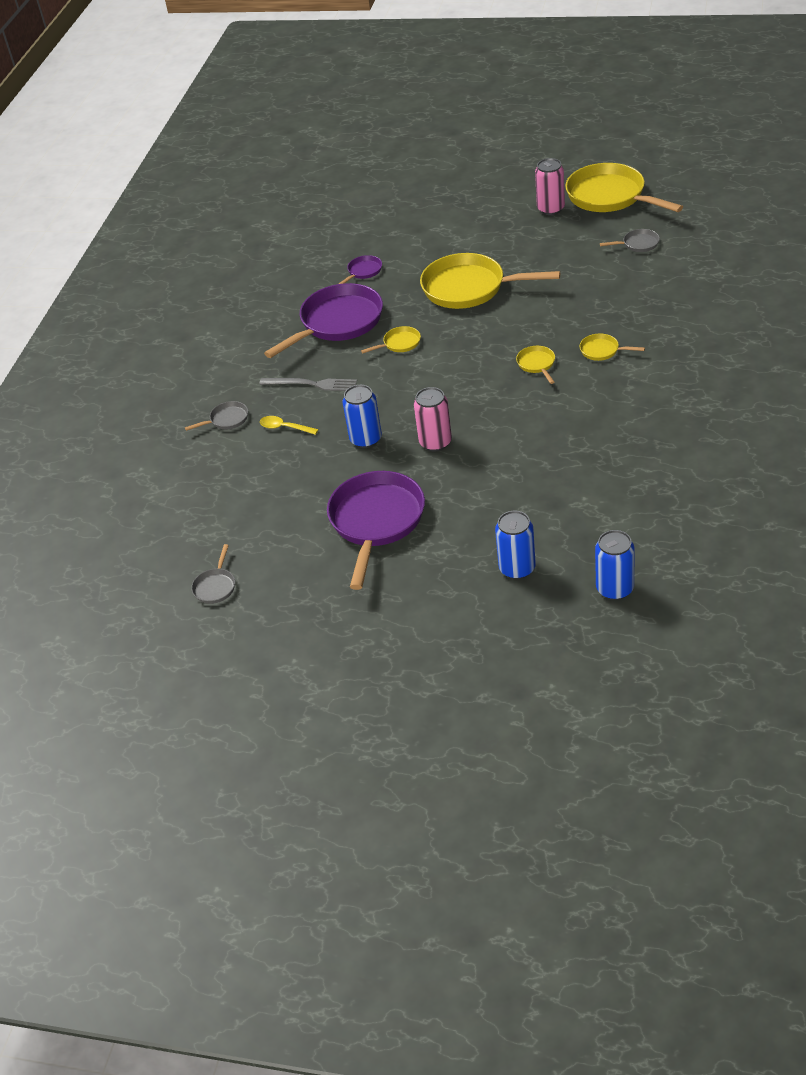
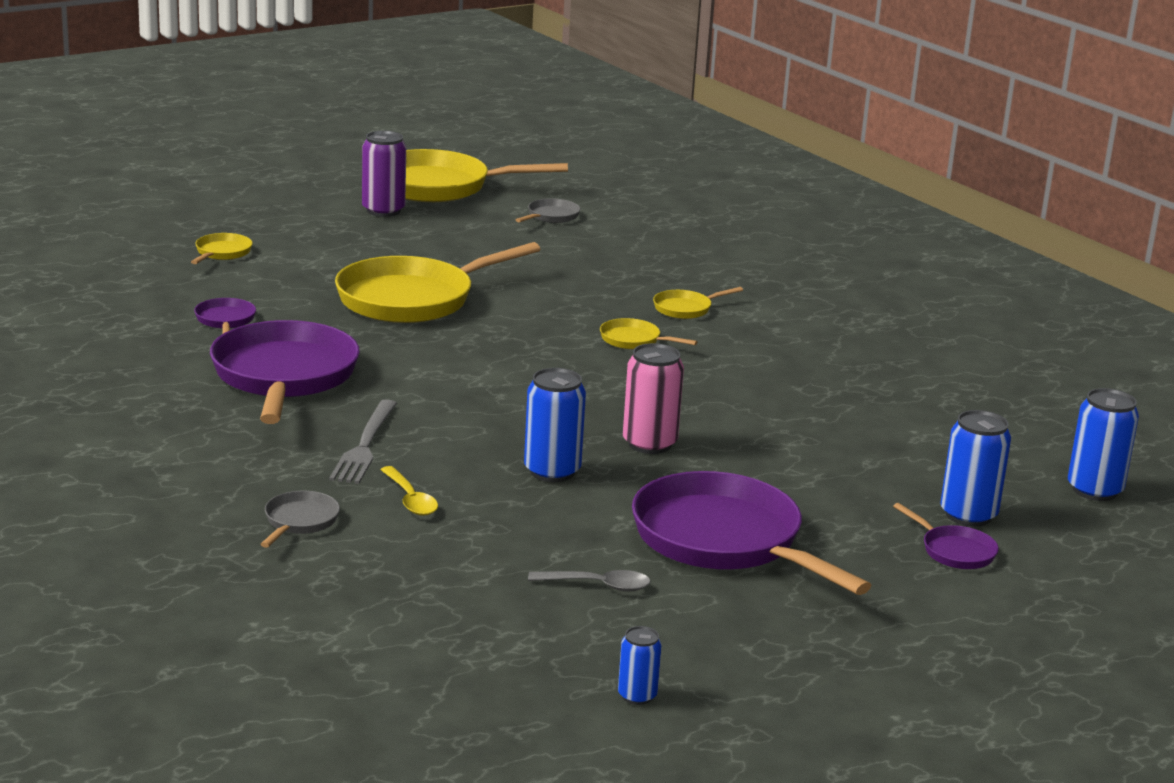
camera: 55 degrees left, 20 degrees down
grey pan [191,544,235,604] -> blue can [618,626,662,705]
grey fork [259,378,357,391] -> grey fork turned 135 degrees clockwise [329,399,397,484]
yellow spoon [260,416,318,435] -> yellow spoon turned 90 degrees counterclockwise [380,466,438,516]
yellow pan [361,326,421,353] -> yellow pan moved to [191,233,253,264]
pink can [535,158,565,215] -> purple can [362,131,406,217]
none -> grey spoon [528,570,651,592]
none -> purple pan [893,503,999,569]

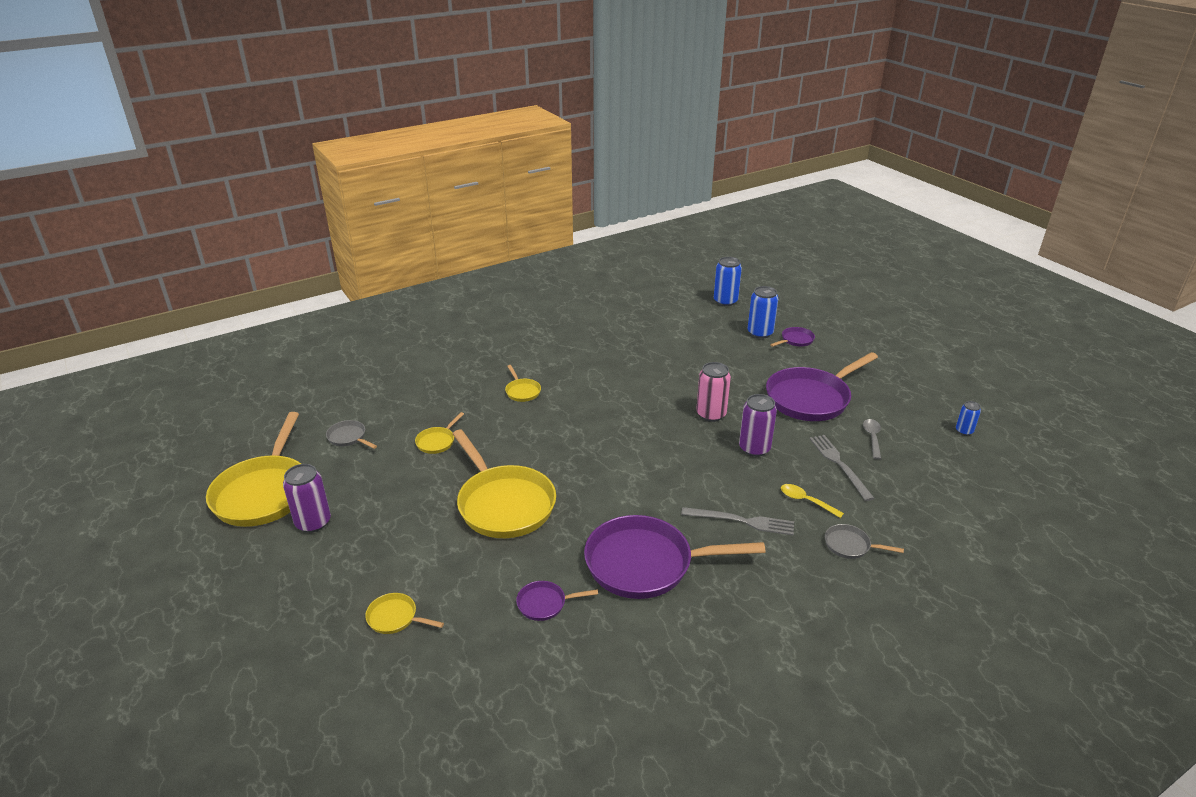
camera: 85 degrees left, 10 degrees up
yellow spoon [380,466,438,516] -> yellow spoon turned 120 degrees counterclockwise [781,484,844,518]
blue can [524,368,586,482] -> purple can [739,394,777,457]
yellow pan [600,318,698,349] -> yellow pan moved to [415,412,464,454]
none -> grey fork [809,435,875,501]

